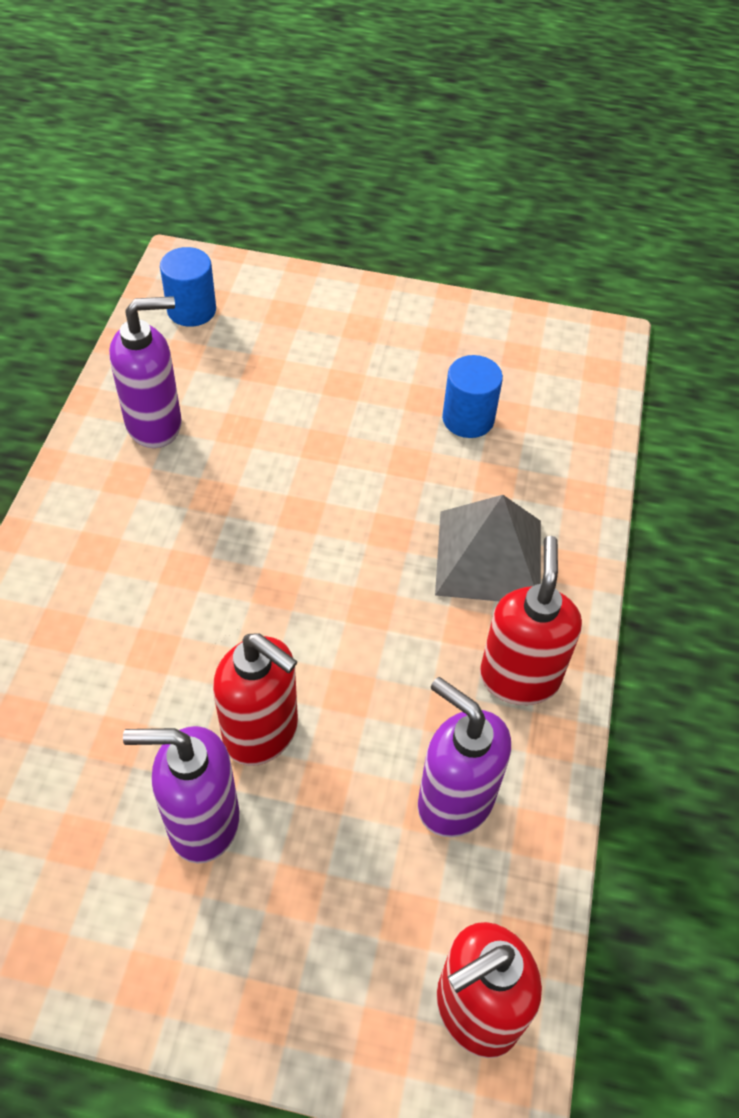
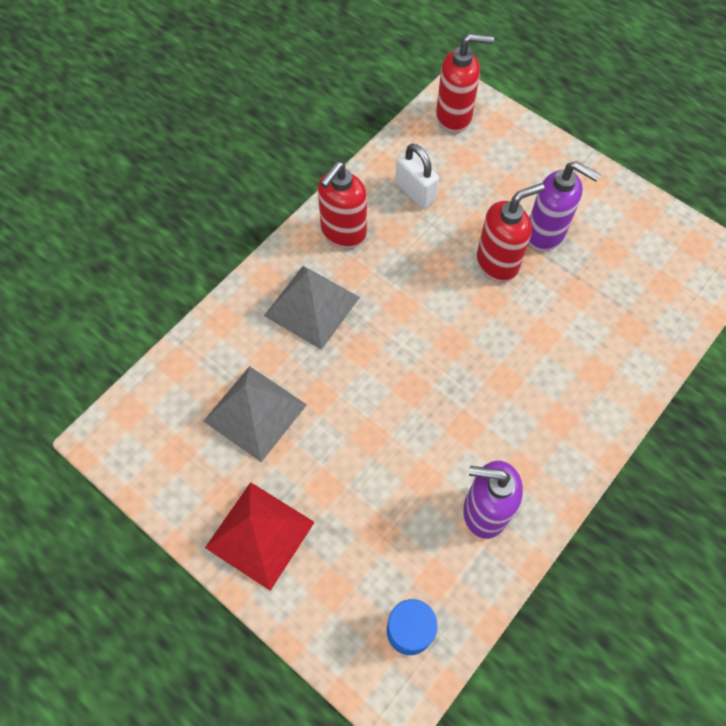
camera: 150 degrees left, 10 degrees up
red soap dispenser [213,633,298,766] -> red soap dispenser turned 90 degrees clockwise [476,183,545,282]
purple soap dispenser [418,677,511,838] -> white padlock [395,144,439,209]
blue cylinder [442,355,503,438] -> grey pyramid [203,366,307,462]
none -> red pyramid [205,482,315,591]

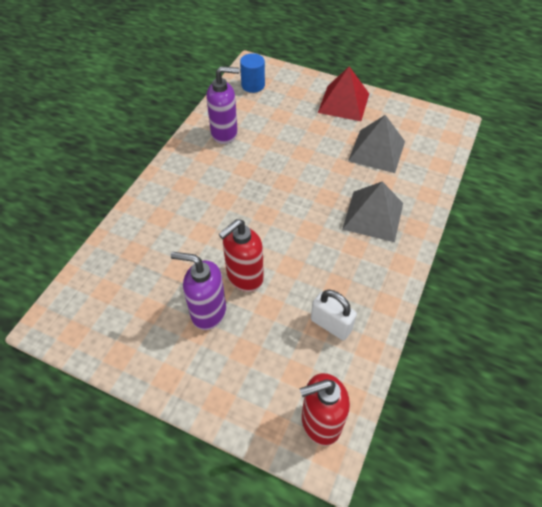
camera: 165 degrees right, 10 degrees down
red soap dispenser [318,162,367,249] -> none

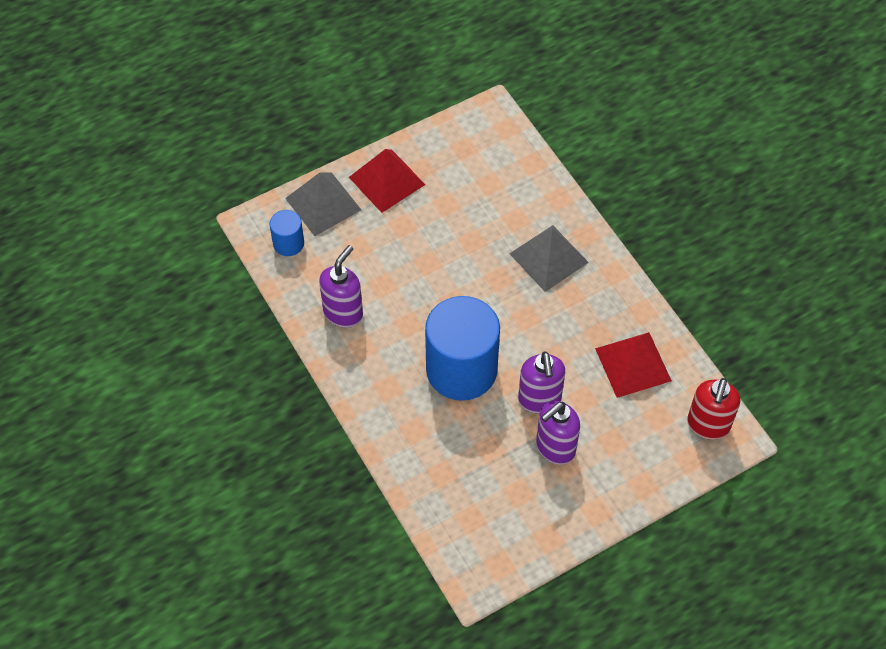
camera: 55 degrees left, 5 degrees up
red soap dispenser [219,219,264,292] -> purple soap dispenser [518,351,565,413]
white padlock [311,290,357,340] -> red pyramid [595,332,672,398]
grey pyramid [348,115,405,173] -> grey pyramid moved to [285,173,361,236]
none -> blue cylinder [425,296,500,401]

